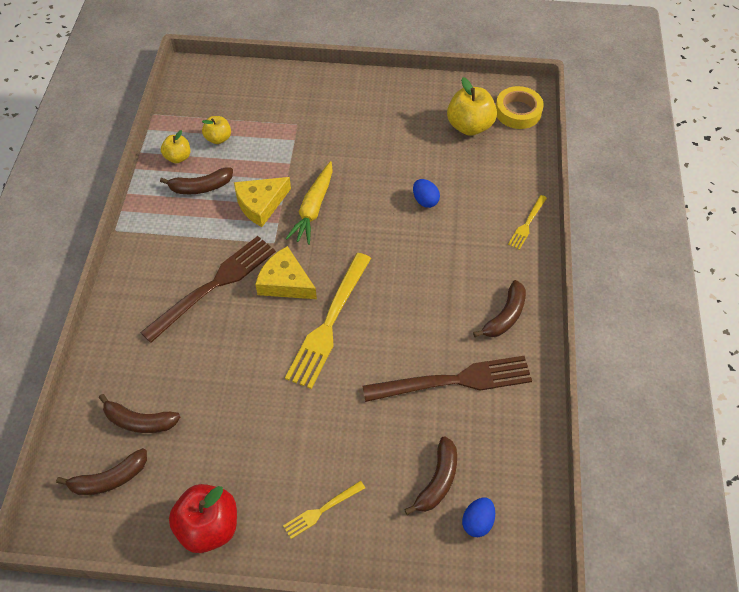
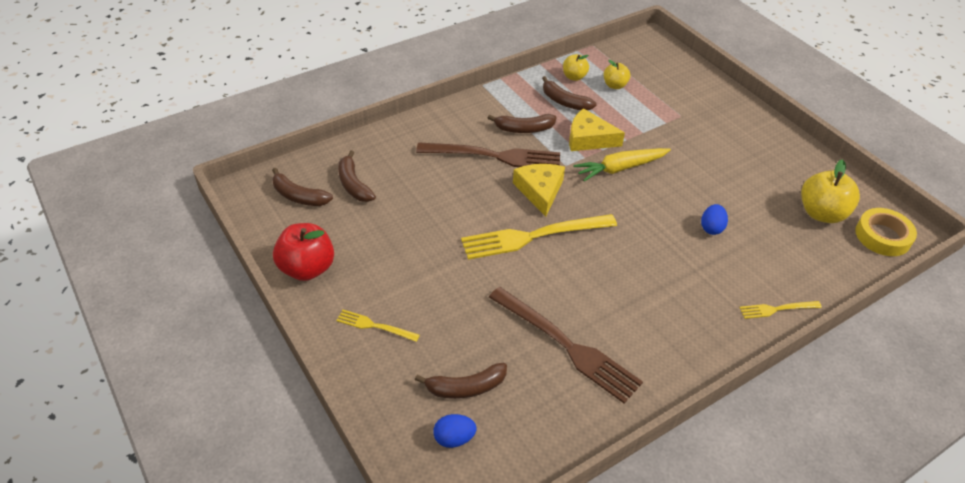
camera: 50 degrees right, 10 degrees down
brown banana [473,280,526,337] -> brown banana moved to [488,114,557,133]

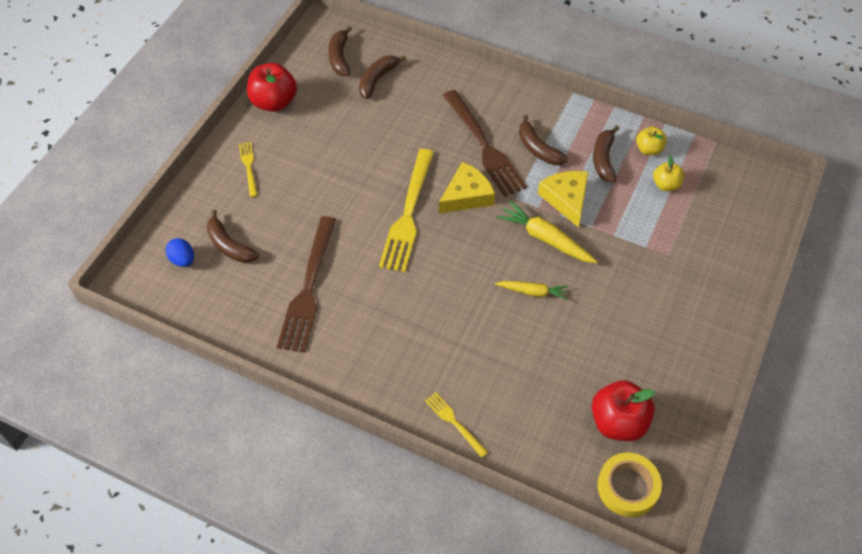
camera: 60 degrees right, 10 degrees up
yellow fork [461,214,617,260] -> yellow fork turned 120 degrees counterclockwise [379,149,434,272]
blue egg [701,204,728,235] -> none
yellow apple [801,159,860,223] -> red apple [592,380,655,441]
none -> yellow carrot [495,281,569,300]

